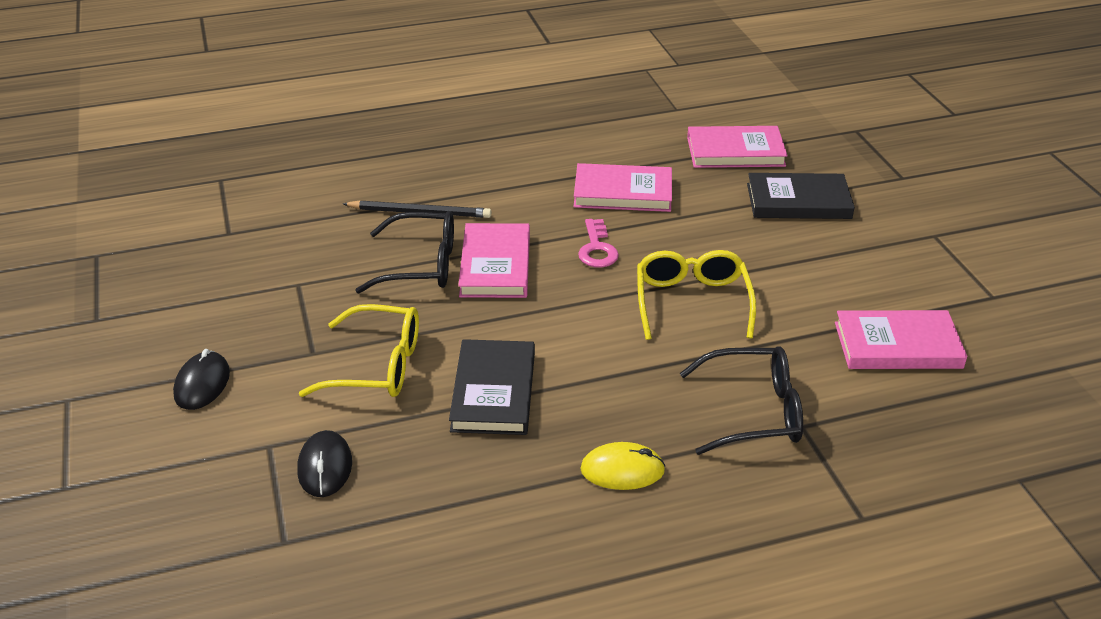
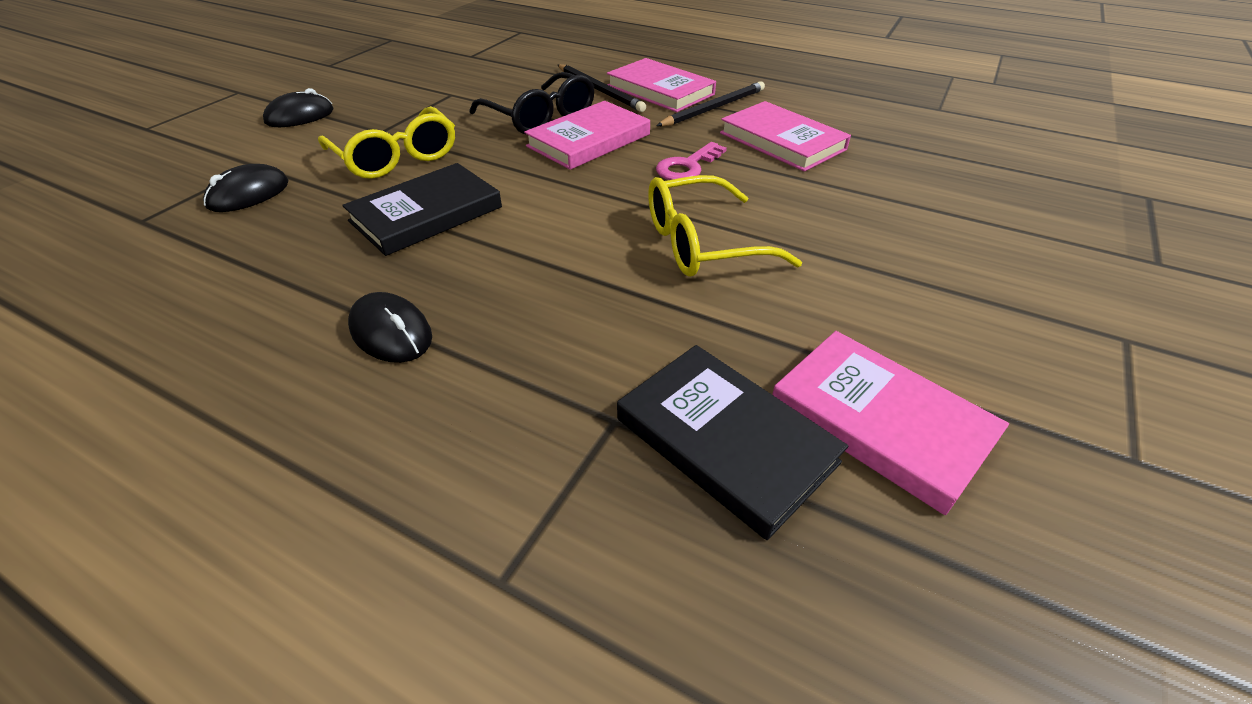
camera: 45 degrees right, 5 degrees up
yellow mouse [580,442,665,490] -> black mouse [348,292,432,363]
yellow glasses [637,250,756,340] -> yellow glasses turned 150 degrees counterclockwise [648,175,802,277]
black glasses [680,346,803,455] -> none
pink book [687,126,788,168] -> pink book moved to [607,58,716,112]
black book [747,173,855,219] -> black book moved to [617,345,848,540]
none -> black pencil [656,81,765,126]

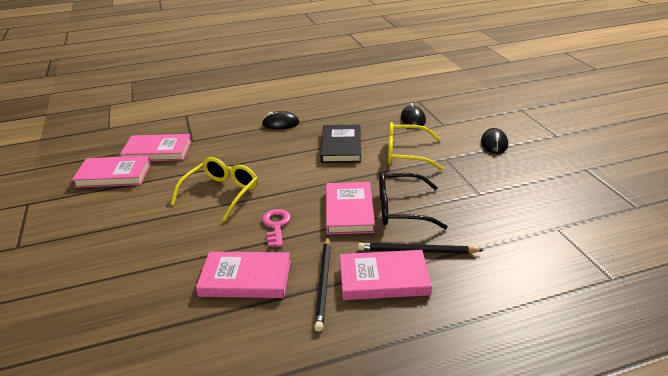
camera: 135 degrees right, 10 degrees down
black book [617,345,848,540] -> pink book [120,134,191,161]

